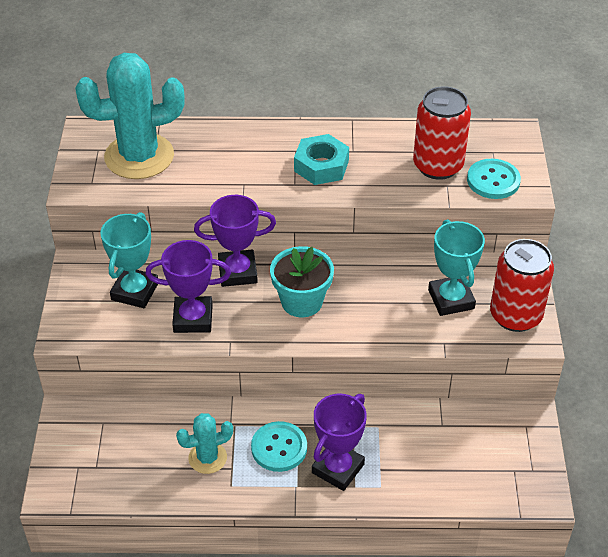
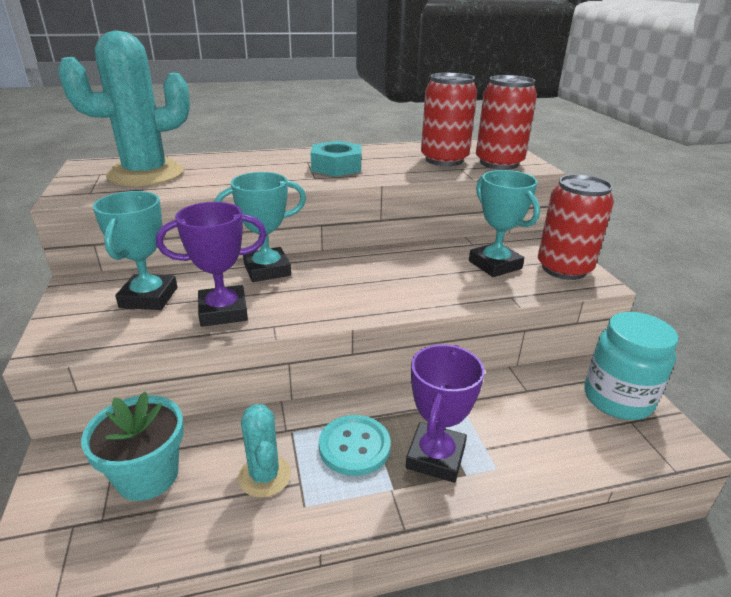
camera: 15 degrees left, 15 degrees down
turquoise cactus [176,413,233,474] -> turquoise cactus turned 75 degrees counterclockwise [238,404,291,498]
purple trophy [194,195,276,287] -> turquoise trophy [214,172,306,282]
turquoise flower pot [270,246,334,317] -> turquoise flower pot moved to [81,391,184,501]
turquoise button [467,159,521,199] -> red can [476,75,537,170]
none -> turquoise jar [584,312,679,420]

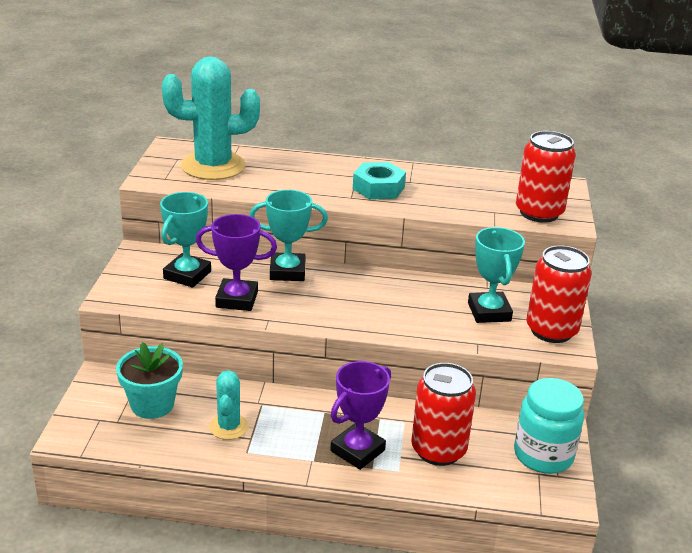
camera: 20 degrees right, 0 degrees up
turquoise button [319,415,391,476] -> none
red can [421,73,477,166] -> red can moved to [411,363,476,466]

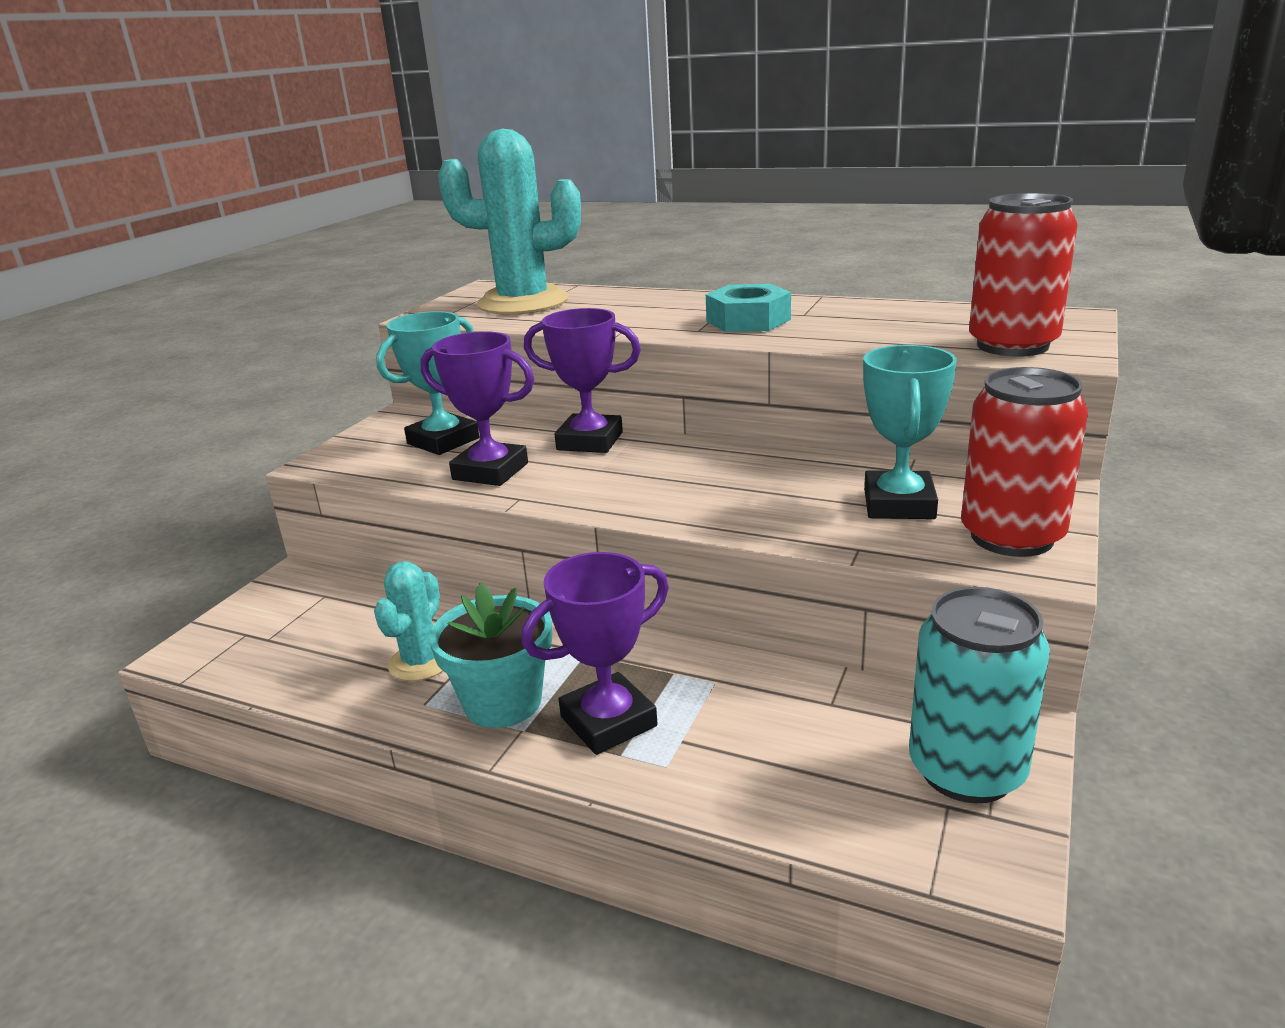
camera: 20 degrees right, 5 degrees down
turquoise flower pot [116,342,183,419] -> turquoise flower pot moved to [429,583,552,728]
turquoise trophy [250,190,328,281] -> purple trophy [524,308,641,453]
red can [411,363,476,466] -> none
turquoise jar [514,378,584,474] -> turquoise can [909,587,1050,803]

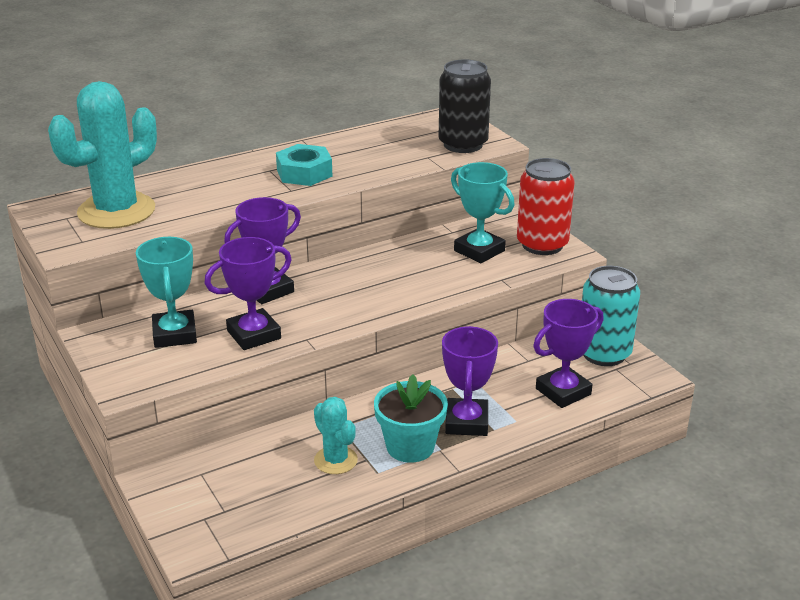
camera: 55 degrees left, 5 degrees up
red can [969,193,1078,357] -> black can [438,59,491,153]
none -> purple trophy [533,299,604,408]

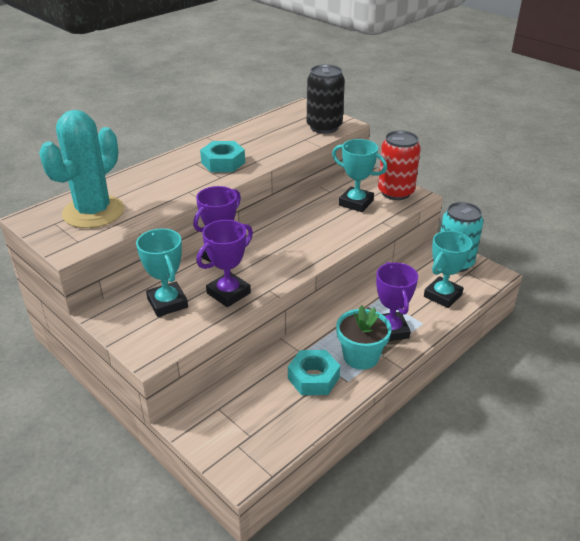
camera: 15 degrees left, 5 degrees up
turquoise cactus [314,397,358,474] -> turquoise nut [288,350,340,395]
purple trophy [533,299,604,408] -> turquoise trophy [424,231,472,308]

